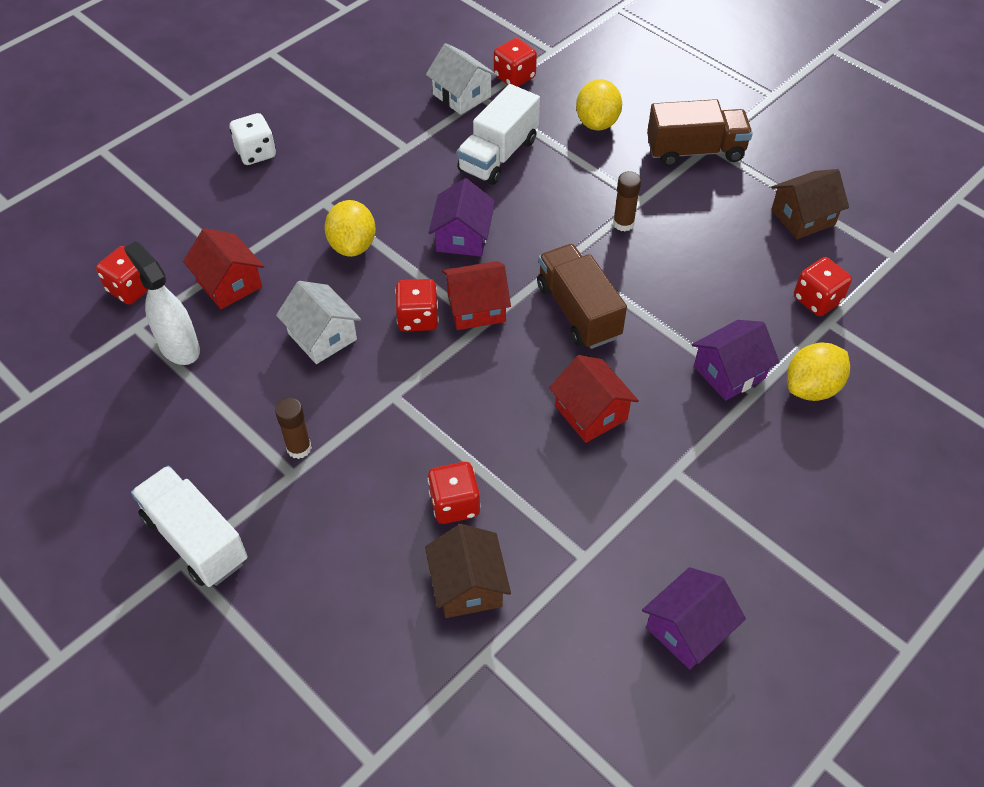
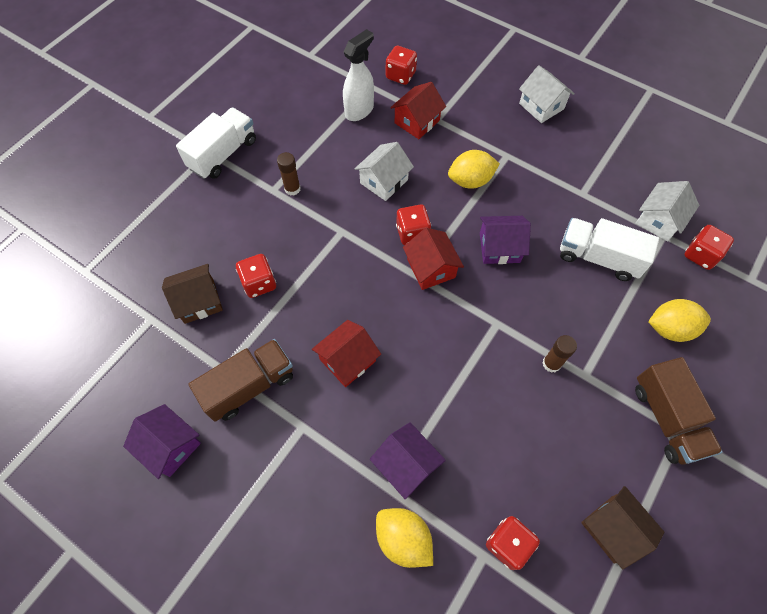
camera: 80 degrees right, 10 degrees up
white dice [230,113,276,165] -> white house [519,65,575,123]
brown truck [537,244,627,349] -> brown truck moved to [189,339,293,422]

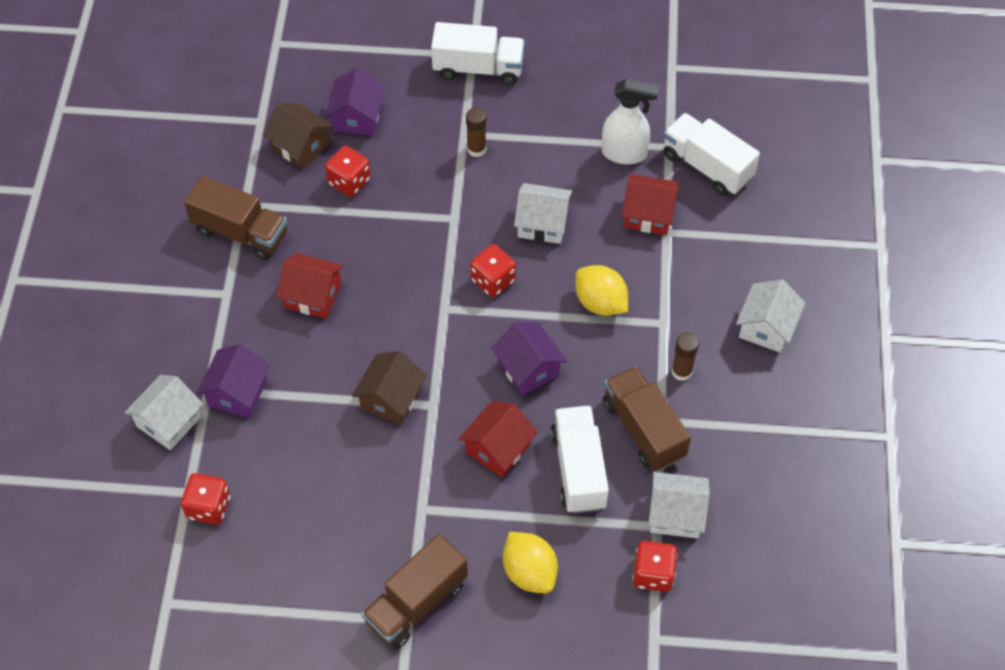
camera: 60 degrees right, 5 degrees down
purple house [123,404,201,479] -> purple house moved to [325,68,385,136]
yellow lemon [376,508,433,568] -> white house [124,375,203,450]
red dice [386,45,417,85] -> white truck [663,113,760,196]
red house [403,228,464,290] -> red house moved to [459,401,538,478]
brown glue stick [542,335,577,373] -> brown glue stick moved to [671,333,699,381]
brown house [581,486,665,569] -> brown house moved to [352,351,427,426]
none -> brown truck [603,366,691,471]

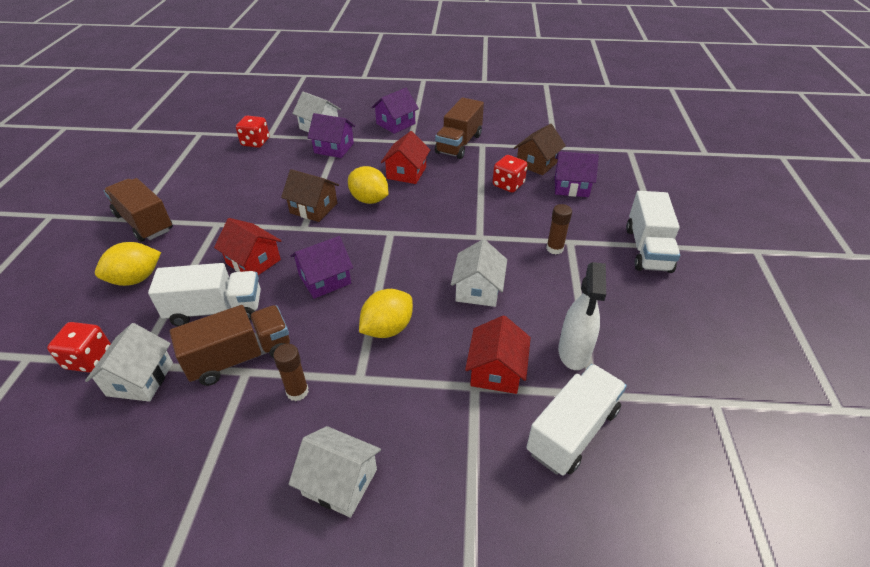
camera: 90 degrees right, 15 degrees down
red dice [470,244,516,297] -> none
none -> yellow lemon [348,166,388,204]
none -> purple house [371,88,419,134]

